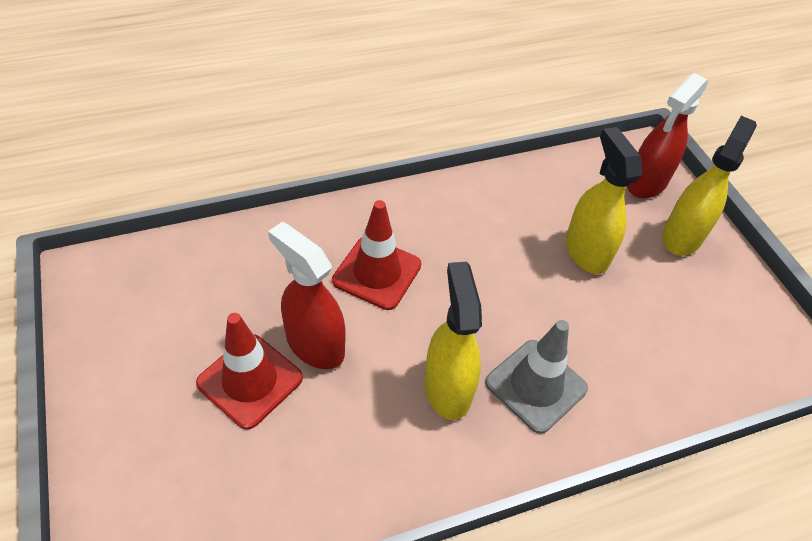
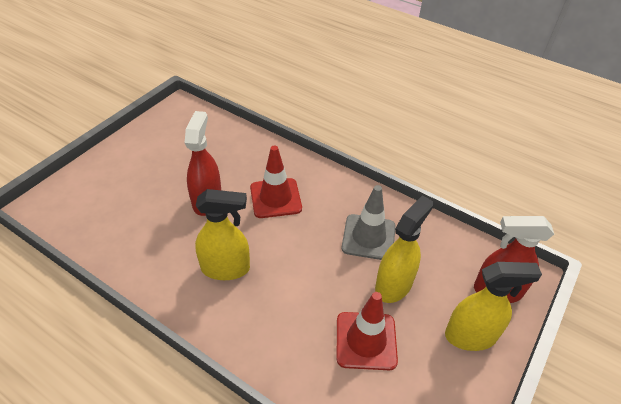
camera: 55 degrees right, 5 degrees down
red traffic cone [196,313,303,430] -> red traffic cone moved to [337,292,398,370]
yellow spray bottle [424,262,482,420] -> yellow spray bottle turned 45 degrees clockwise [195,189,250,280]
grey traffic cone [485,320,588,434] -> grey traffic cone moved to [341,185,396,260]

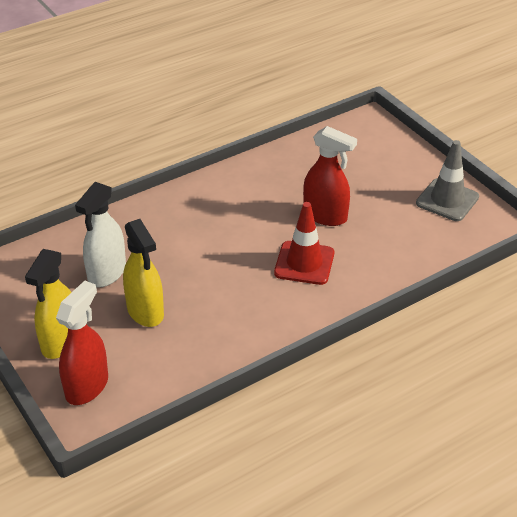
camera: 115 degrees right, 5 degrees down
yellow spray bottle [195,189,250,280] -> none
red traffic cone [337,292,398,370] -> white spray bottle [75,182,126,287]
grey traffic cone [341,185,396,260] -> grey traffic cone moved to [416,140,479,221]

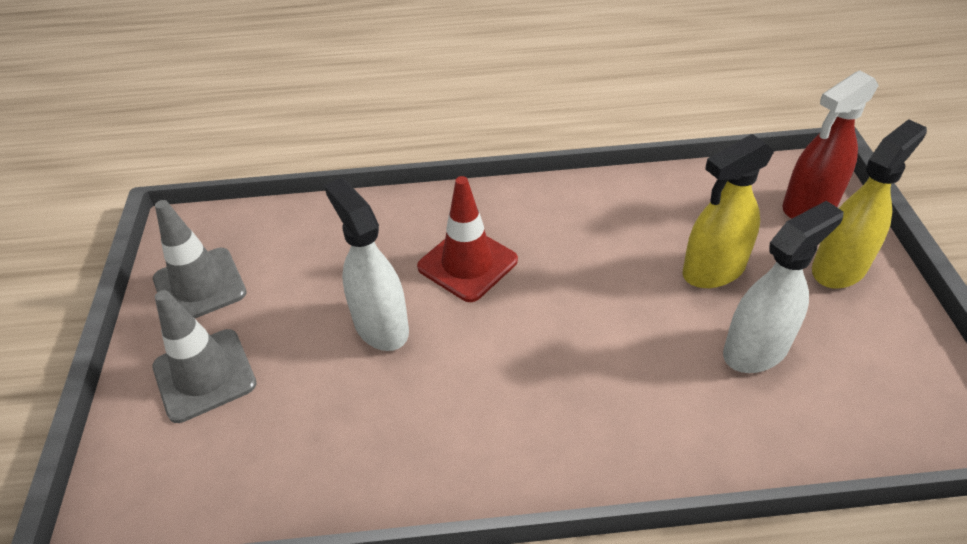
camera: 150 degrees left, 5 degrees up
yellow spray bottle [123,219,164,327] -> yellow spray bottle turned 120 degrees counterclockwise [682,134,774,288]
red spray bottle [303,126,357,226] -> white spray bottle [324,178,409,351]
none -> grey traffic cone [152,290,257,423]

